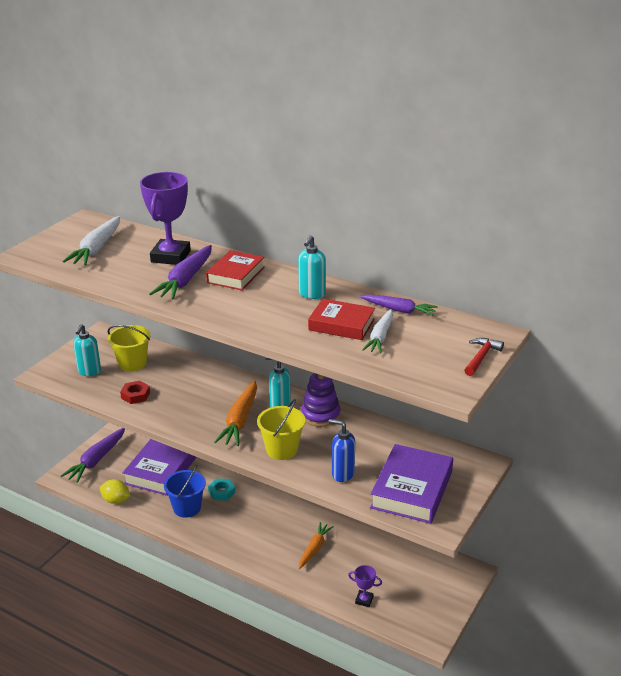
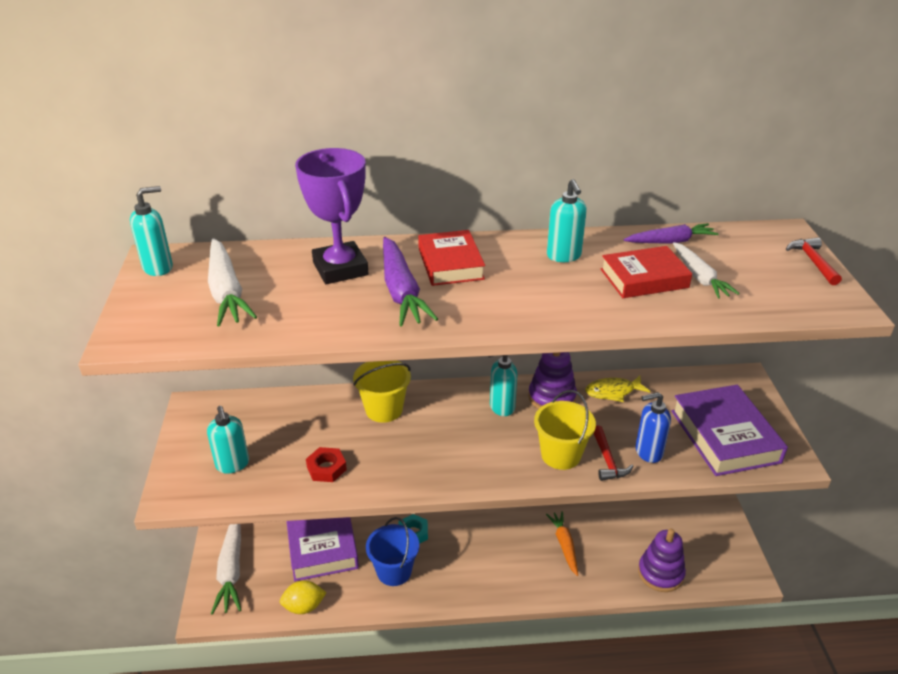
camera: 35 degrees left, 5 degrees up
purple carrot [61,428,125,483] -> white carrot [211,524,241,615]
yellow bucket [108,325,151,372] -> yellow bucket moved to [353,361,411,423]
orange carrot [214,381,257,446] -> none
purple trophy [348,565,382,607] -> purple stacking toy [638,529,686,592]
none -> turquoise soap dispenser [130,186,173,276]
none -> yellow fish [585,376,650,402]
none -> red hammer [593,425,634,481]

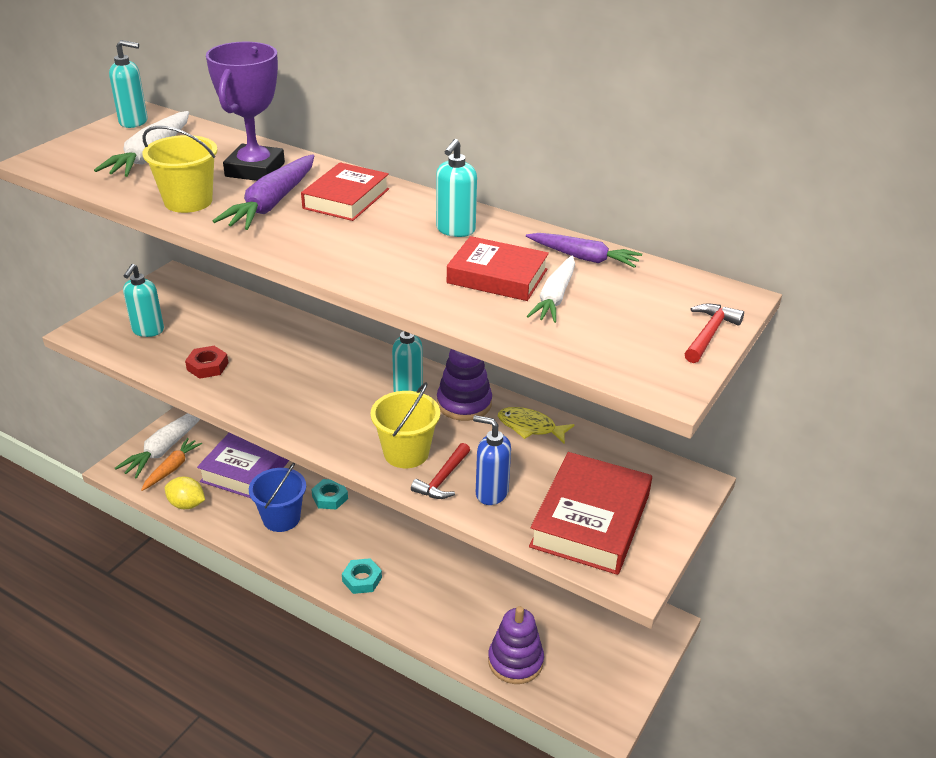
camera: 35 degrees right, 0 degrees up
yellow bucket [353,361,411,423] -> yellow bucket moved to [142,126,217,213]
orange carrot [546,511,578,576] -> orange carrot moved to [141,438,202,491]
purple book [671,385,788,476] -> red book [529,452,652,575]
none -> turquoise nut [342,558,382,594]

